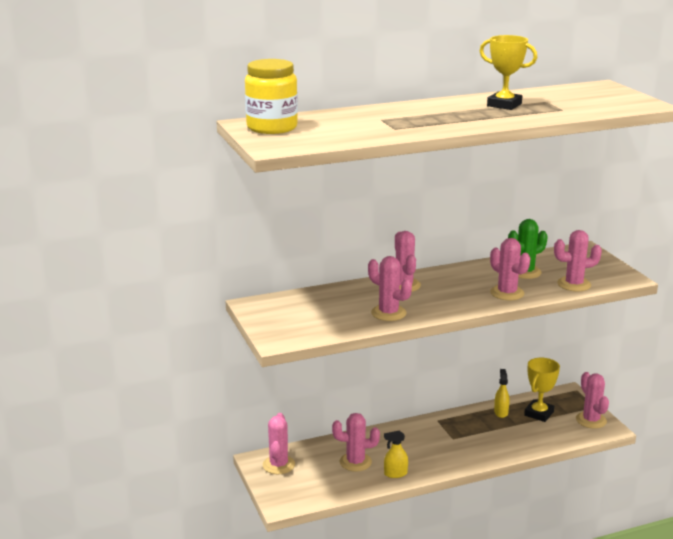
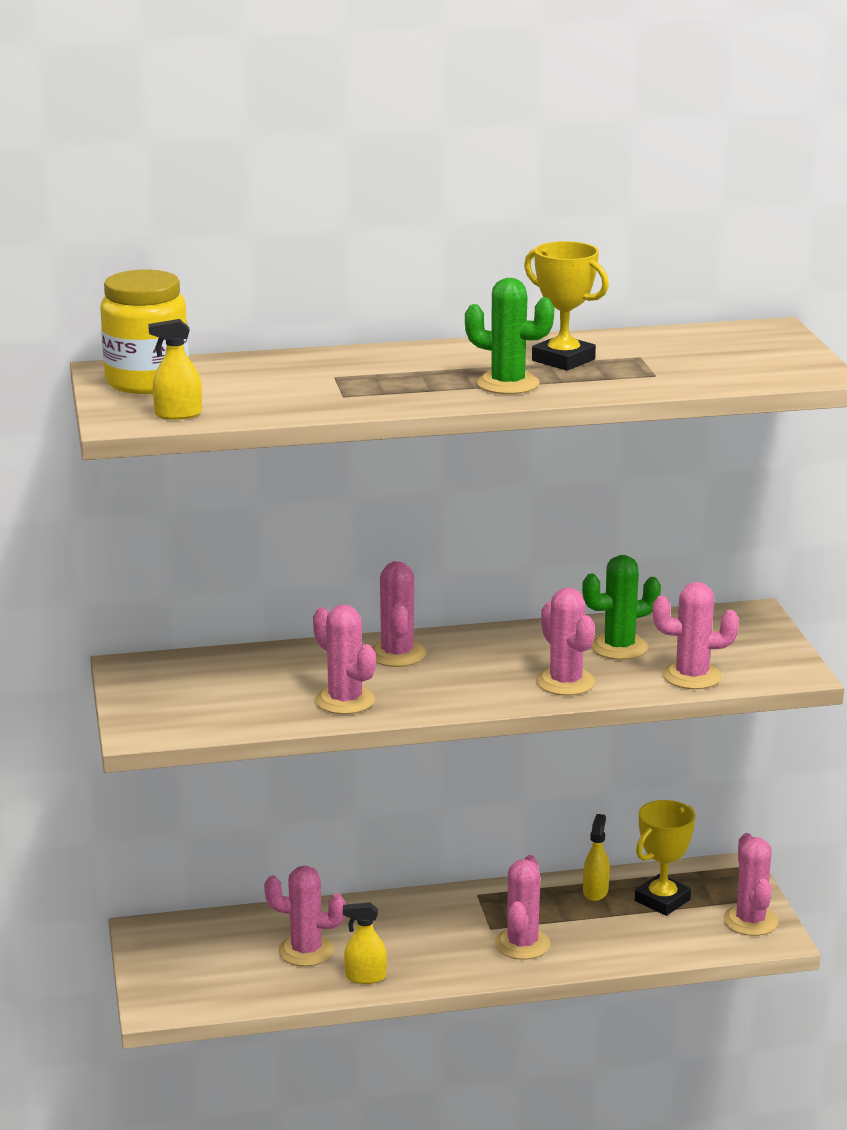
camera: 10 degrees right, 0 degrees up
pink cactus [263,413,295,474] -> pink cactus moved to [495,855,550,960]
none -> yellow spray bottle [148,319,202,420]
none -> green cactus [465,278,554,394]

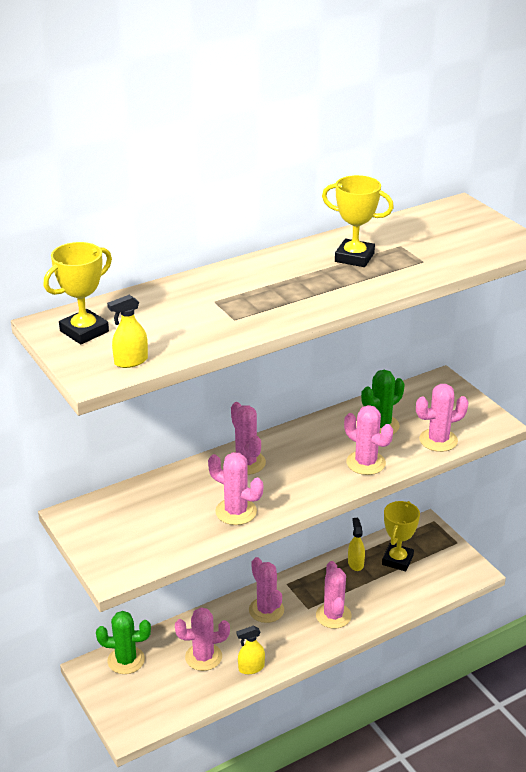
camera: 20 degrees left, 10 degrees up
yellow jar [100,270,189,394] -> yellow trophy [44,242,112,344]
green cactus [465,278,554,394] -> green cactus moved to [96,611,151,674]
pink cactus [723,833,779,936] -> pink cactus moved to [249,557,284,623]

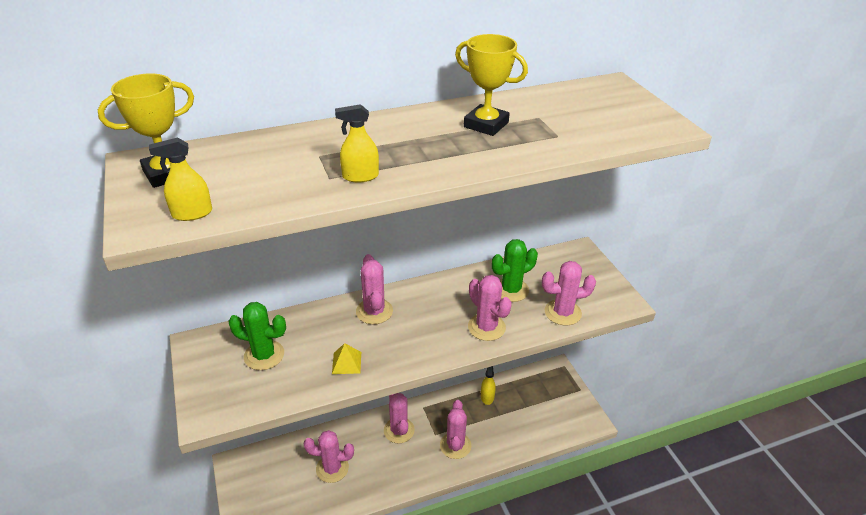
camera: 10 degrees right, 5 degrees up
green cactus [96,611,151,674] -> green cactus moved to [228,302,286,370]
pink cactus [208,452,263,525] -> yellow pyramid [332,343,361,374]
yellow spray bottle [236,626,265,674] -> yellow spray bottle moved to [335,104,379,182]
yellow trophy [382,501,420,571] -> none

